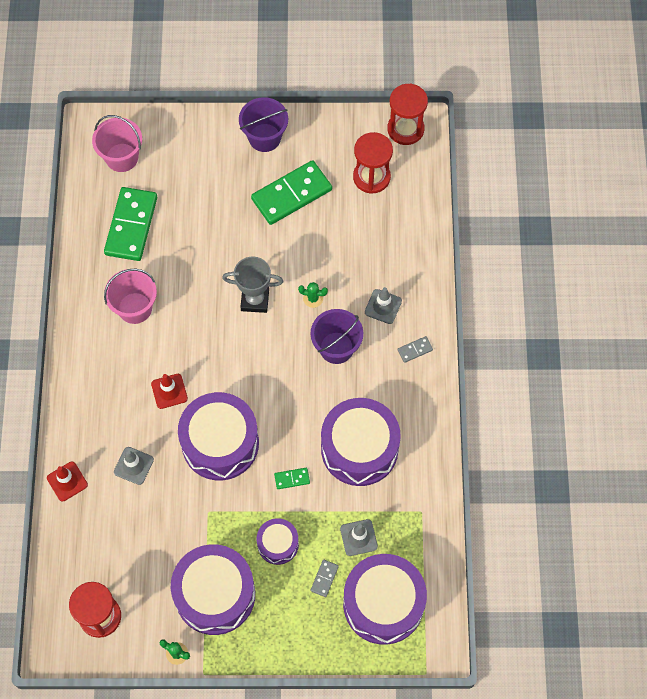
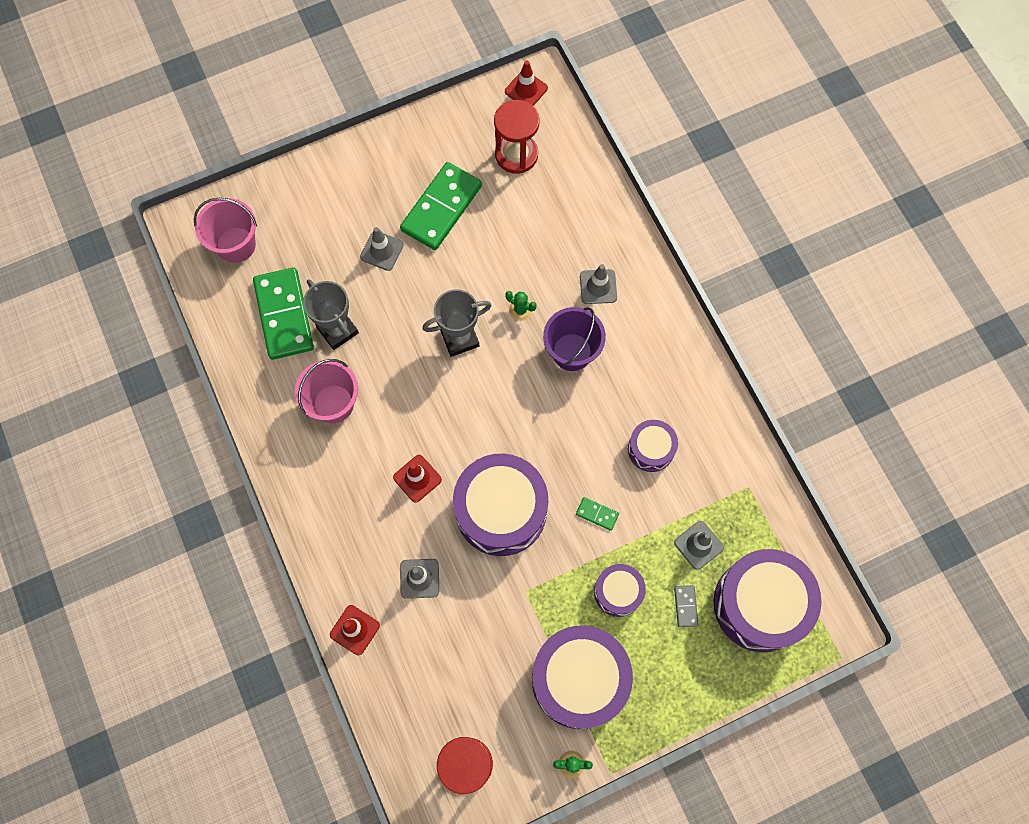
camera: 25 degrees left, 5 degrees up
purple bucket [239,97,288,152] -> none
green domino [274,468,310,489] -> green domino turned 60 degrees clockwise [576,497,619,531]
green cactus [298,282,328,308] -> green cactus turned 45 degrees clockwise [505,291,537,321]
purple drum [321,398,401,486] -> purple drum [628,420,678,472], size x0.52
red hourglass [387,84,428,145] -> red traffic cone [505,61,548,106]
grey domino [397,336,433,363] -> none
none -> grey trophy [303,279,359,350]
none -> grey traffic cone [360,227,404,271]

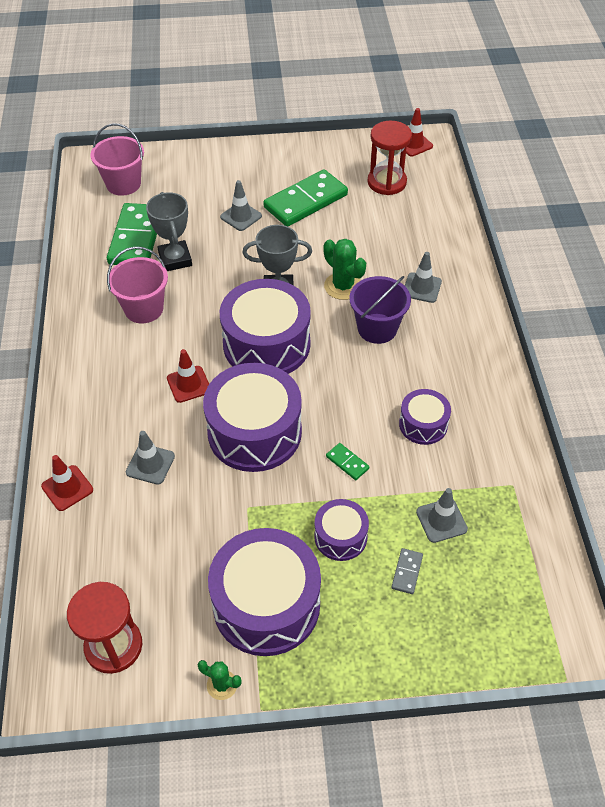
camera: 20 degrees right, 20 degrees down
green cactus [505,291,537,321] -> green cactus [323,239,366,300], size x1.70
purple drum [713,549,821,652] -> purple drum moved to [220,279,311,374]

